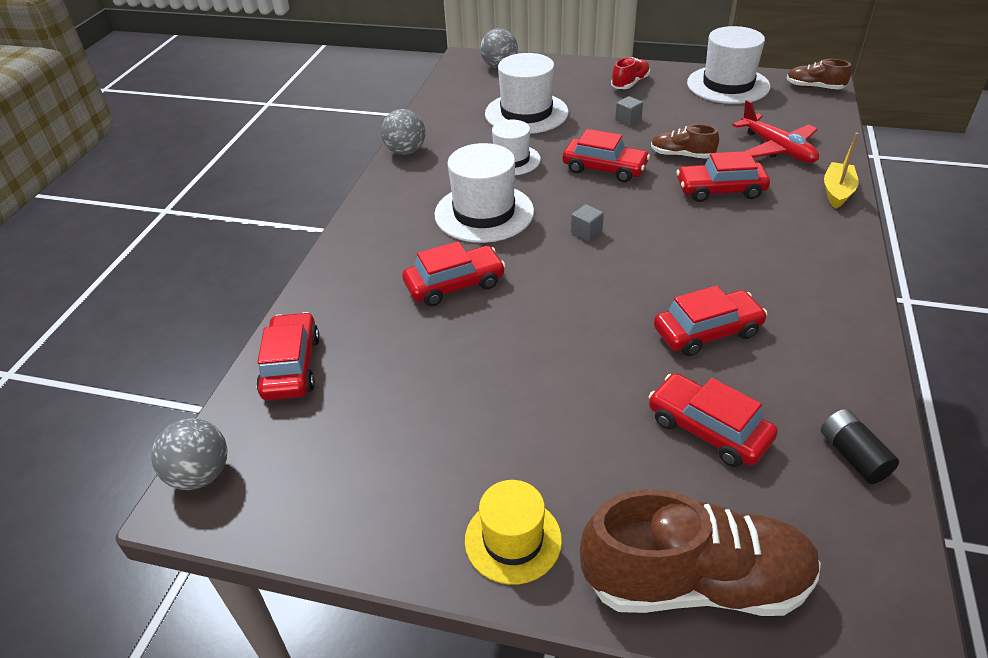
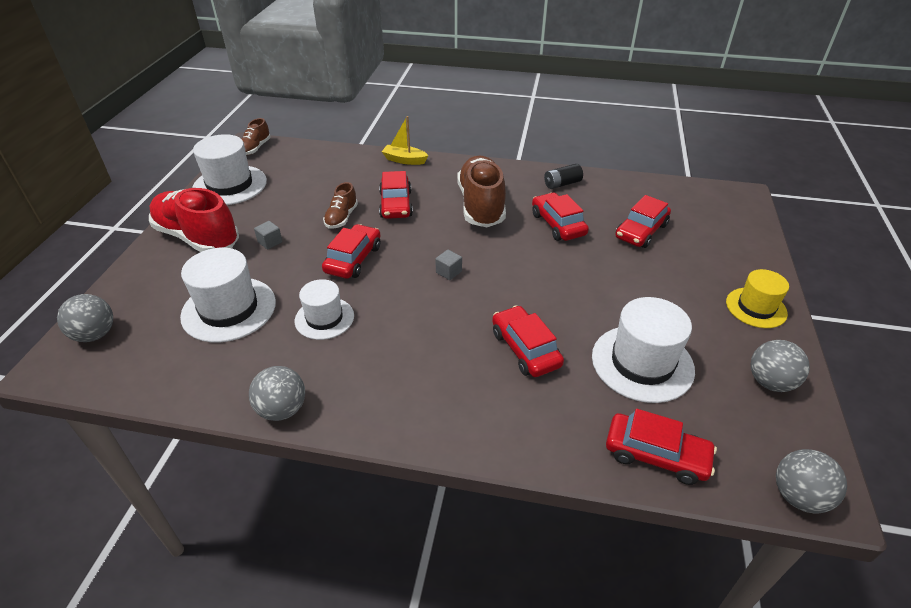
camera: 95 degrees left, 0 degrees up
red car [256,312,320,400] -> red car turned 150 degrees counterclockwise [606,409,717,485]
white hat [434,143,534,243] -> white hat moved to [592,297,695,403]
brown shoe [580,489,821,616] -> brown shoe moved to [457,156,506,227]
red shoe [611,57,650,89] -> red shoe [149,188,239,252], size x2.02
red plane [732,100,819,163] -> none
black battery [821,409,899,484] -> black battery moved to [544,164,583,189]
none -> grey ball [751,340,810,392]

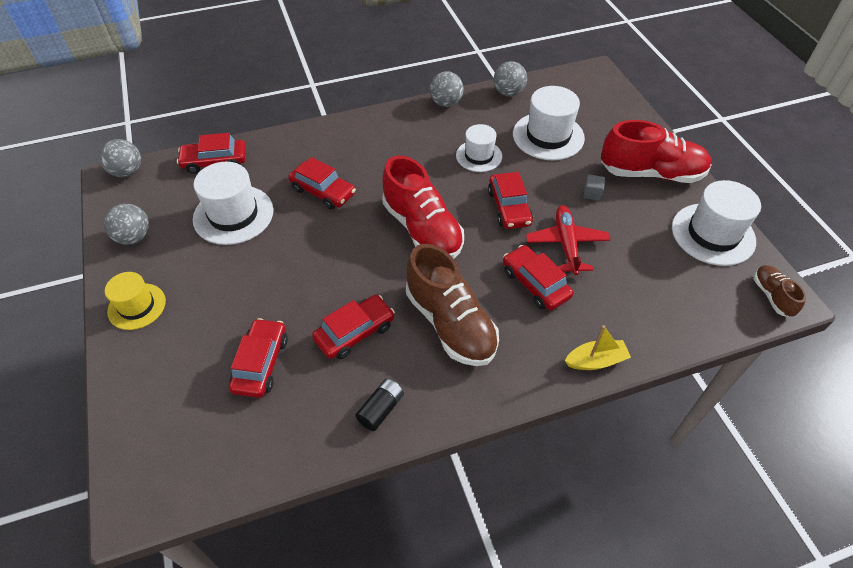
camera: 150 degrees right, 10 degrees up
grey ball [57,294,113,342] -> grey ball moved to [494,61,527,97]
brown shoe [323,182,358,229] -> red plane [526,205,610,275]
grey cube [435,250,462,280] -> red shoe [382,156,464,259]
red car [532,193,589,241] -> red car turned 75 degrees counterclockwise [312,295,395,359]

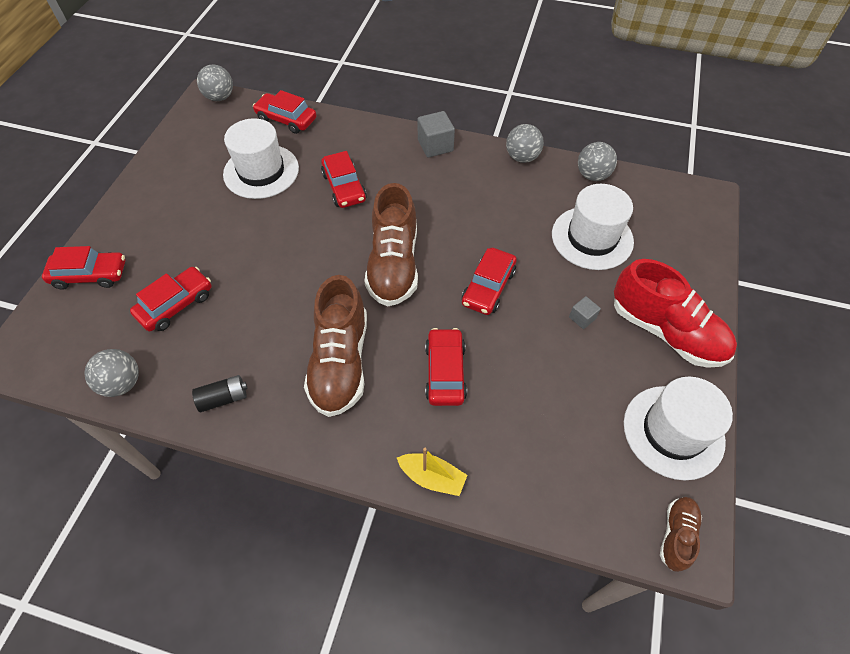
camera: 35 degrees right, 5 degrees up
grey ball [104,204,149,245] -> grey ball moved to [84,349,139,397]
yellow hat [105,272,166,330] -> none
red car [312,295,395,359] -> red car moved to [42,246,125,290]
red shoe [382,156,464,259] -> brown shoe [364,183,418,306]
white hat [456,124,502,172] -> none
red plane [526,205,610,275] -> none
none -> grey cube [417,111,455,158]

